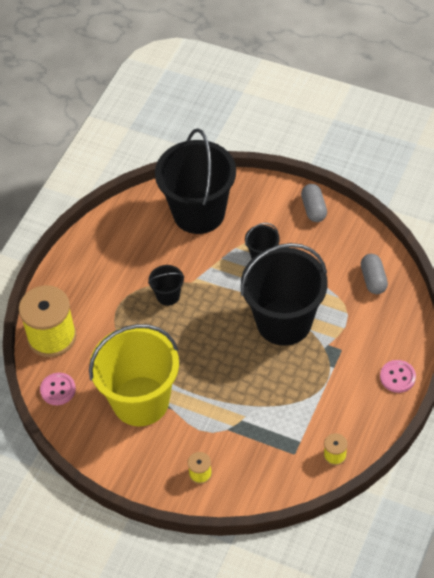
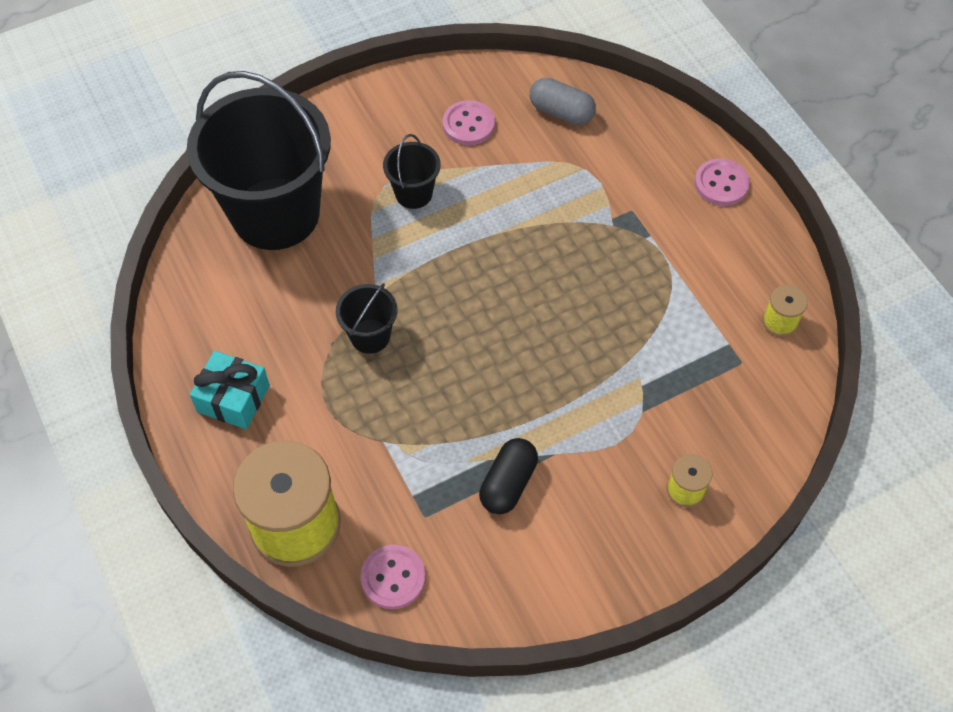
camera: 55 degrees left, 5 degrees up
yellow bucket [89,324,179,426] -> black capsule [479,438,538,514]
black bucket [241,243,328,346] -> none
grey capsule [301,184,327,222] -> none
none -> turquoise gift [190,351,270,429]
none -> pink button [443,100,495,145]

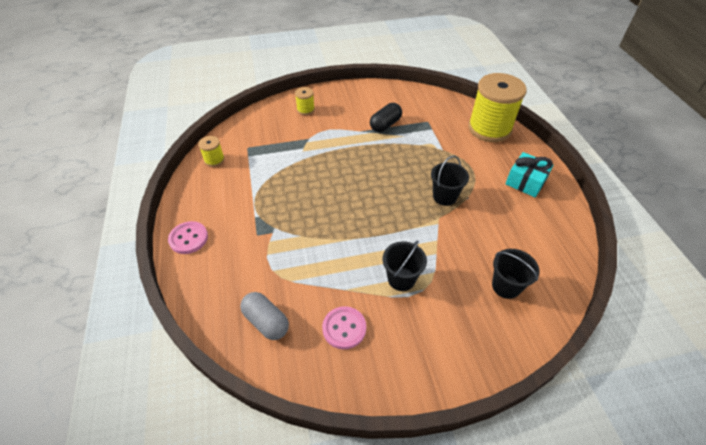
camera: 165 degrees left, 10 degrees down
black bucket [187,71,331,250] -> black bucket [492,249,540,299], size x0.43
pink button [361,545,426,609] -> none

